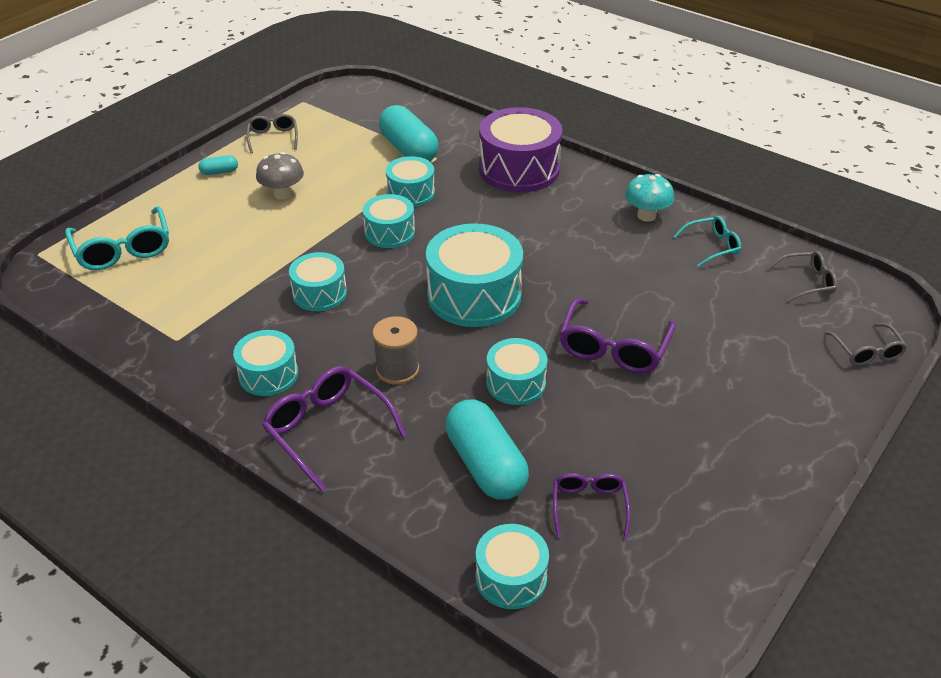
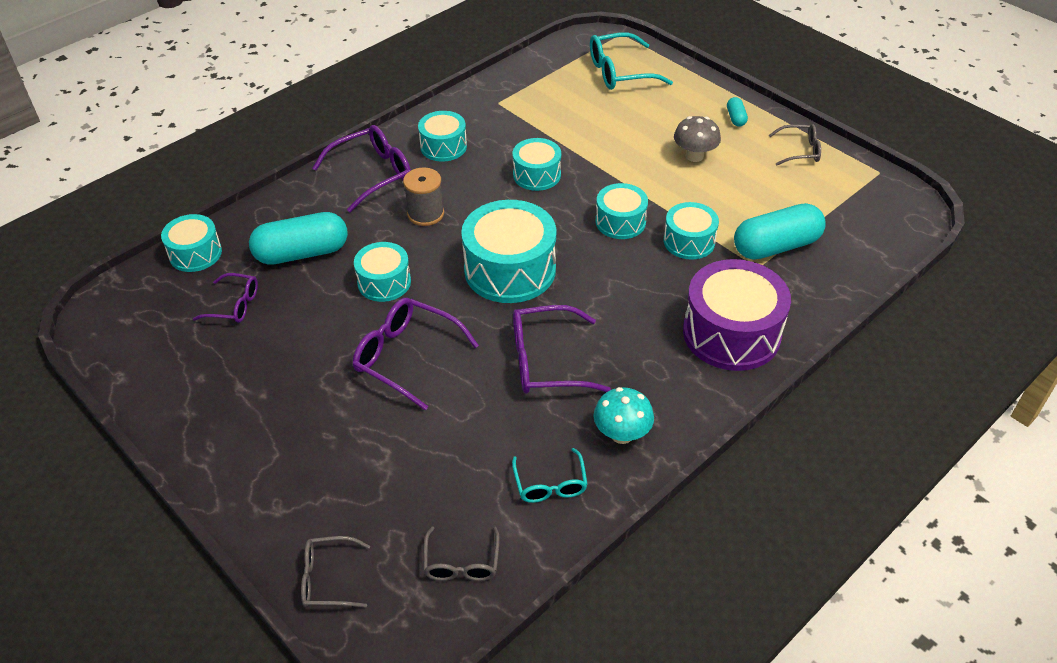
camera: 100 degrees right, 5 degrees up
none -> purple glasses [513,305,611,394]

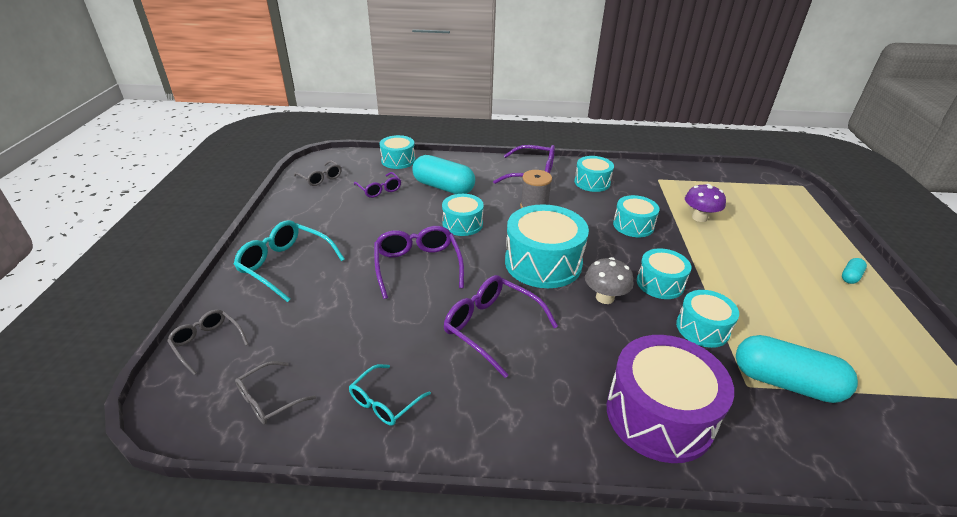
camera: 45 degrees right, 10 degrees down
turquoise glasses [590,32,673,90] -> turquoise glasses moved to [234,220,345,302]
turquoise mushroom [593,387,654,444] -> none
grey mushroom [674,116,721,162] -> grey mushroom moved to [585,257,634,304]
grey glasses [769,124,821,165] -> grey glasses moved to [294,160,341,186]
none -> purple mushroom [685,184,726,222]

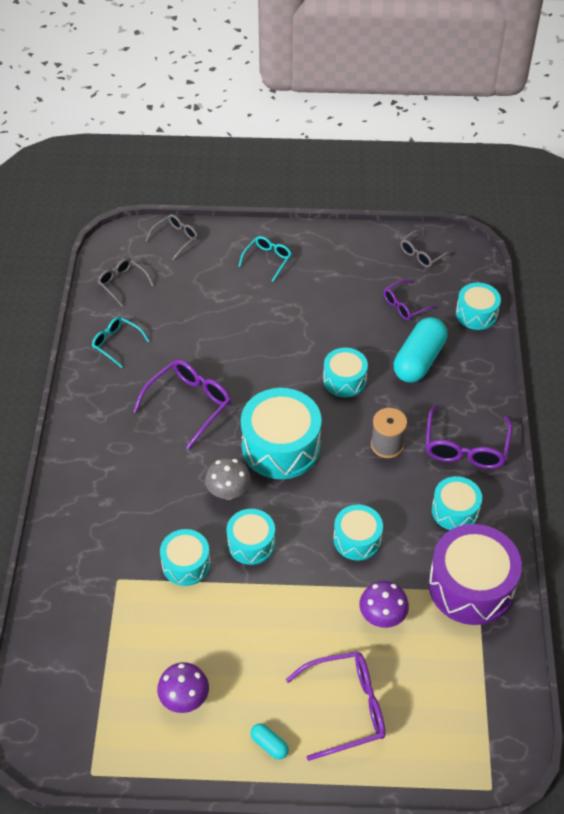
camera: 90 degrees right, 15 degrees up
turquoise glasses [234,220,345,302] -> turquoise glasses [238,236,292,282], size x0.60
purple glasses [374,226,464,299] -> purple glasses moved to [286,651,385,761]
purple drum [607,335,734,463] -> purple drum moved to [428,524,522,625]
turquoise capsule [736,335,858,403] -> none
none -> purple mushroom [157,662,209,713]

